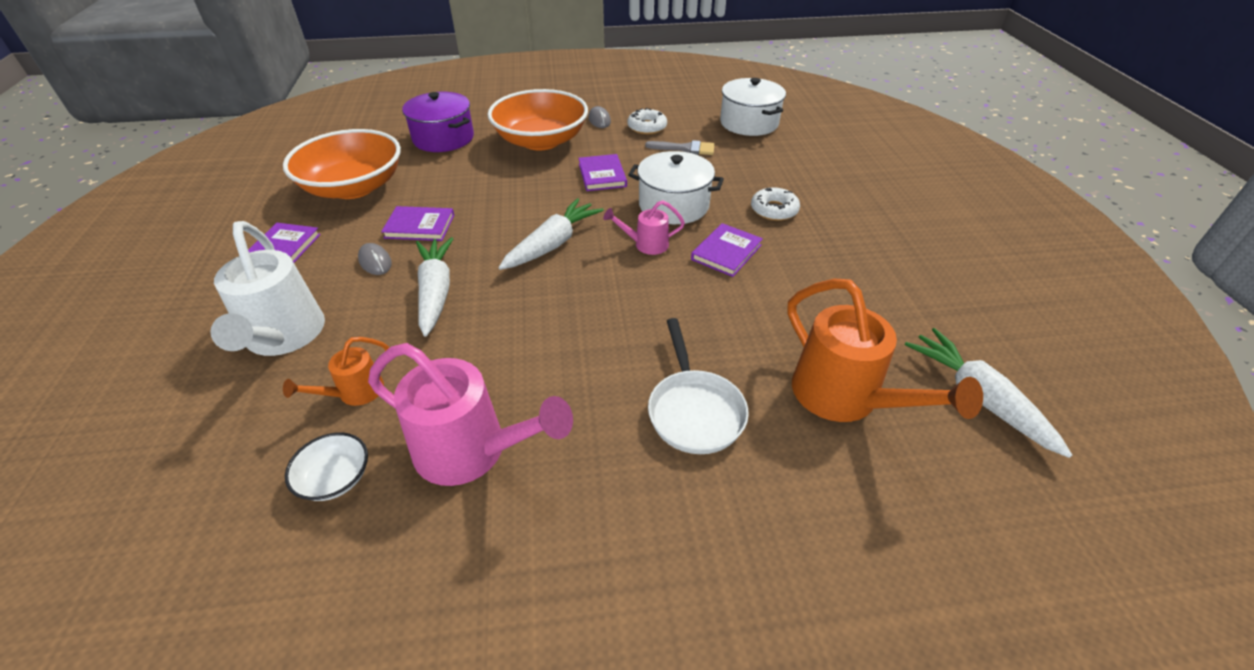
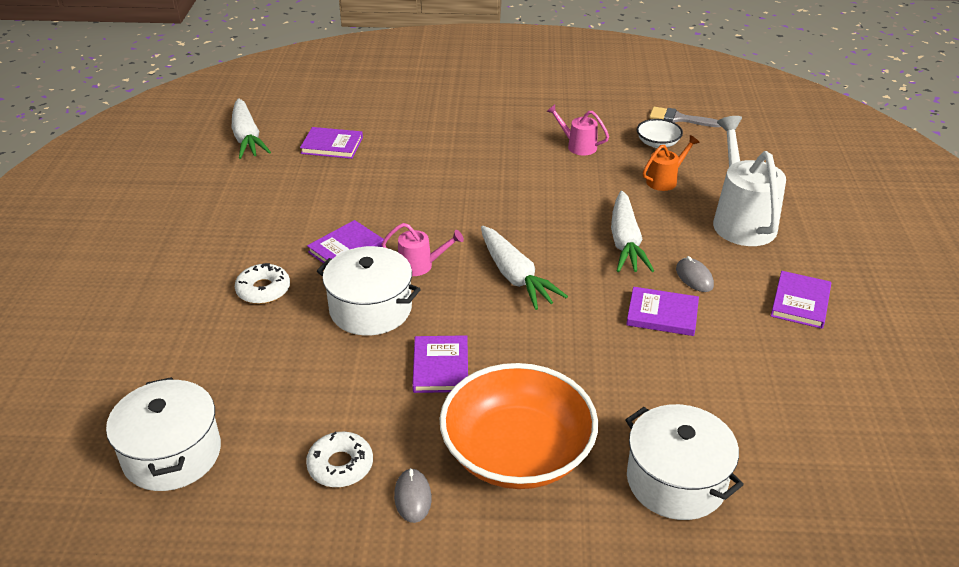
camera: 170 degrees left, 5 degrees down
orange bowl [283,129,401,199] -> none
pink watering can [368,343,573,486] -> pink watering can [546,104,609,155], size x0.51
purple pot [402,92,474,152] -> white pot [625,404,744,520]
white carrot [499,198,604,270] -> white carrot turned 75 degrees counterclockwise [481,226,568,310]
grey brush [645,140,715,155] -> grey brush moved to [649,107,721,127]
white pan [648,318,749,454] -> none
orange watering can [787,278,983,422] -> purple book [300,127,363,159]

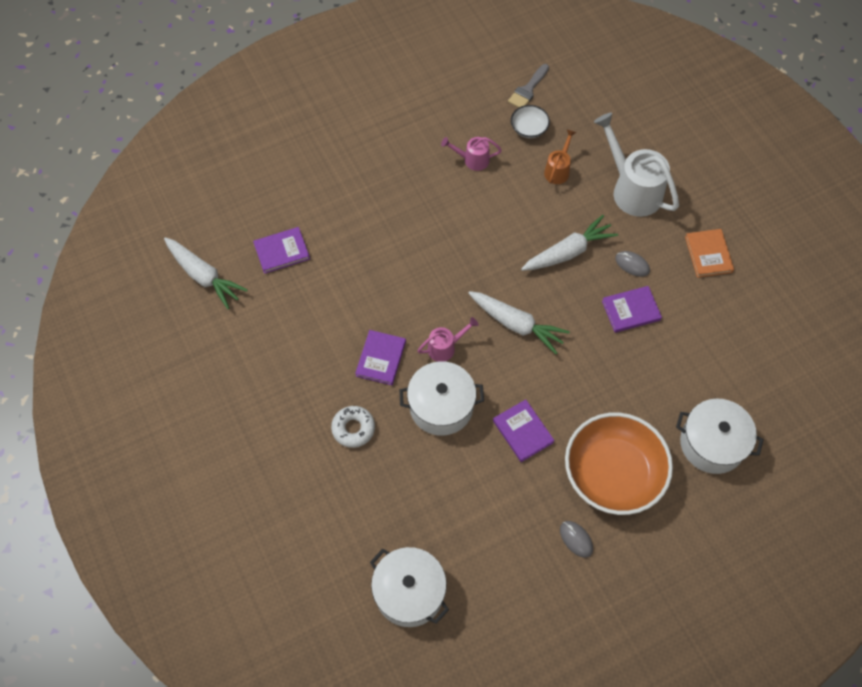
camera: 30 degrees left, 25 degrees up
white donut [306,432,373,487] -> none
white carrot [611,191,654,272] -> white carrot turned 90 degrees counterclockwise [521,215,618,271]
grey brush [649,107,721,127] -> grey brush turned 45 degrees counterclockwise [508,64,549,108]
purple book [771,271,831,329] -> orange book [685,229,734,278]

